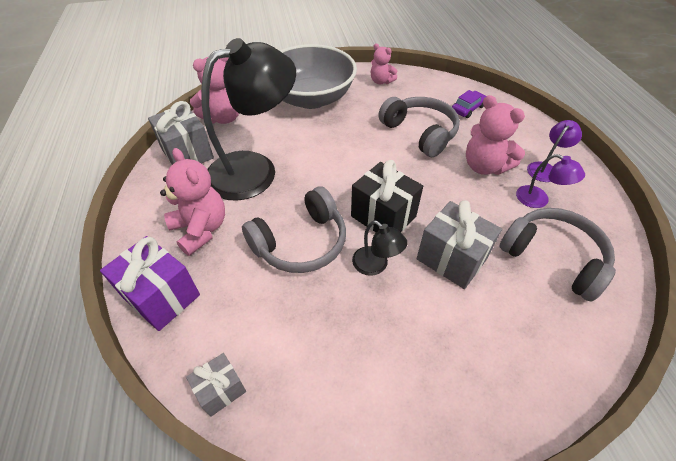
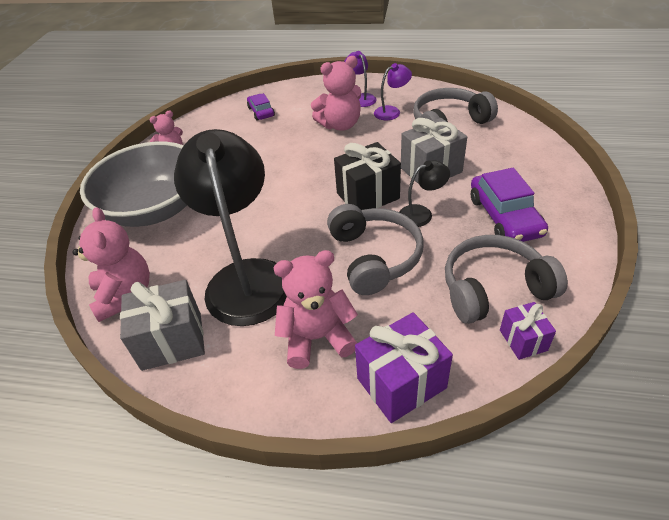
camera: 65 degrees left, 5 degrees down
grey gift [186,353,246,417] -> purple gift [500,302,556,360]
grey headphones [378,97,460,157] -> grey headphones moved to [445,235,568,324]
none -> purple car [471,168,548,242]

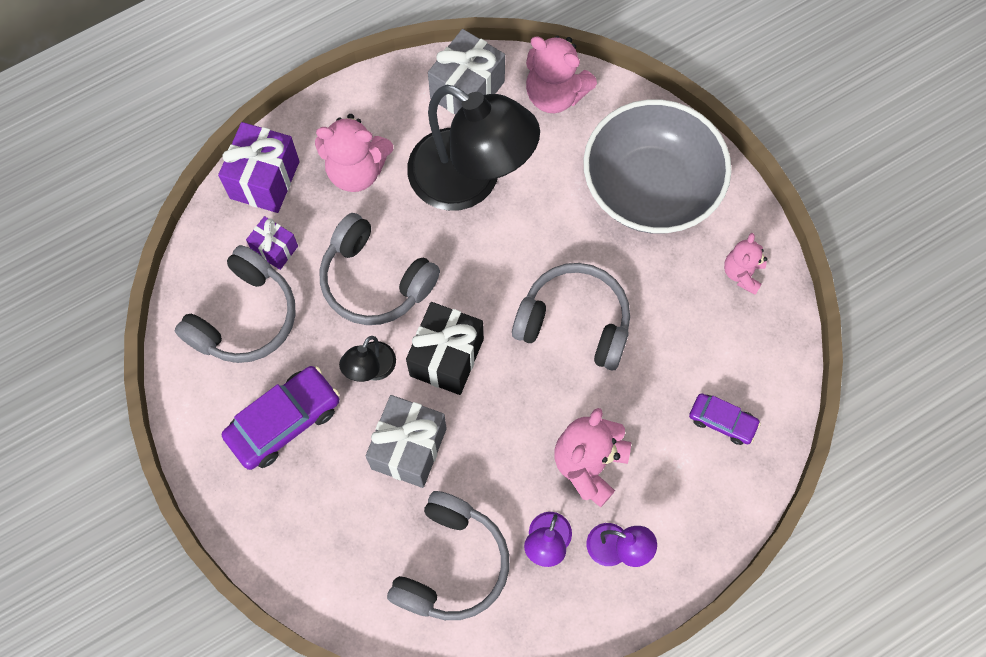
camera: 135 degrees right, 25 degrees up
pink teddy bear [273,250,358,369] -> pink teddy bear turned 60 degrees clockwise [315,114,393,192]
purple car [471,168,548,242] -> purple car turned 105 degrees clockwise [222,366,340,470]
purple gift [500,302,556,360] -> purple gift moved to [246,216,298,270]
none -> grey headphones [512,263,630,371]

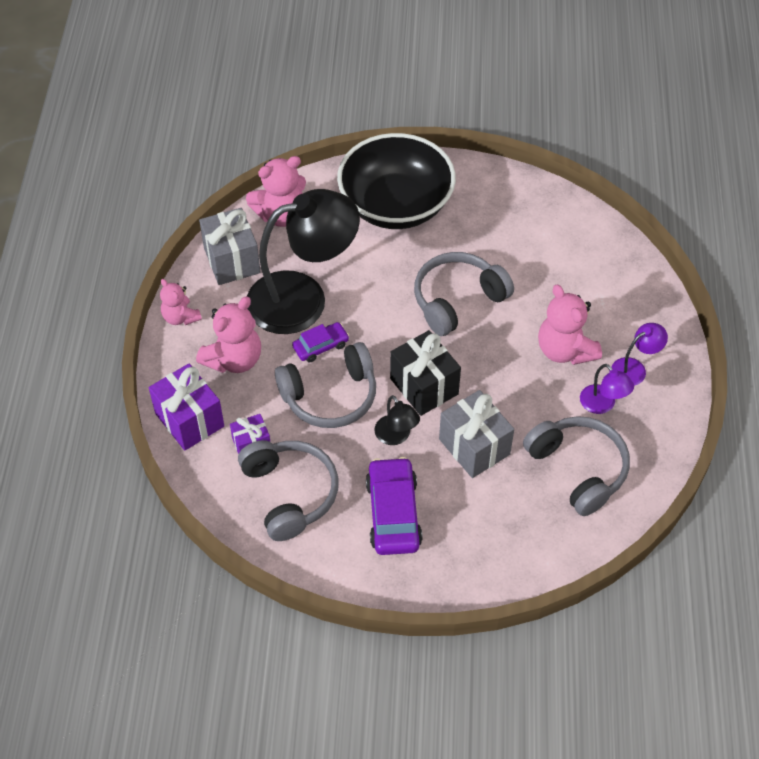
camera: 55 degrees left, 15 degrees down
grey bowl [584,99,732,233] -> black bowl [337,133,456,229]
purple car [689,393,761,445] -> purple car moved to [292,322,349,362]
pink teddy bear [724,233,767,295] -> pink teddy bear moved to [160,279,202,325]

